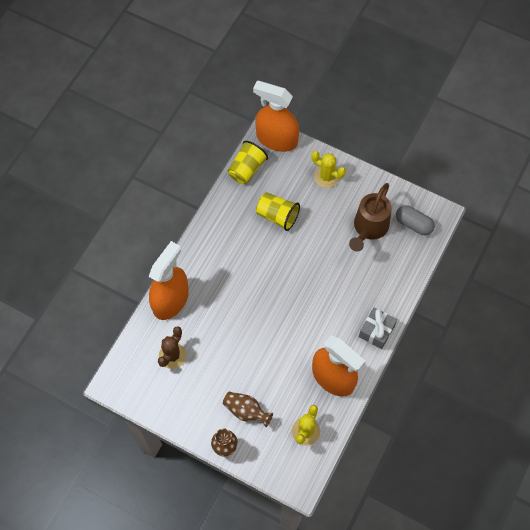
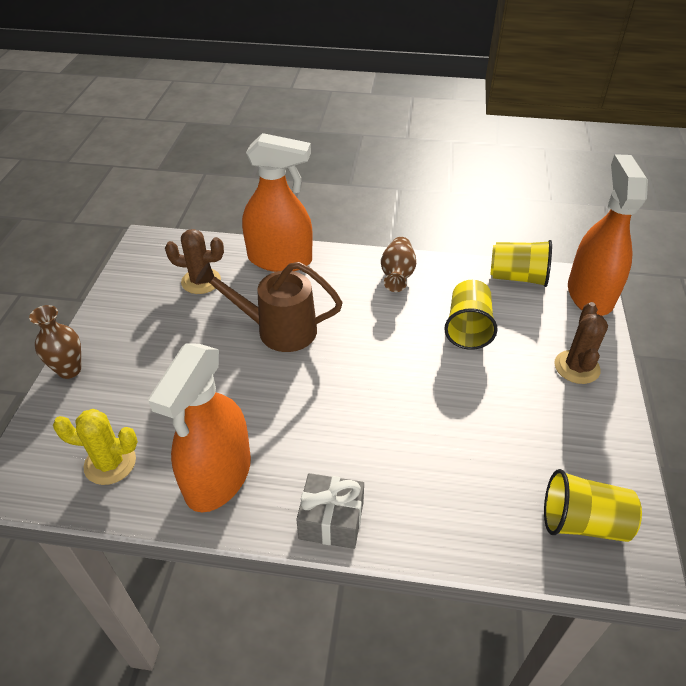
camera: 70 degrees right, 20 degrees down
brown vase [223,392,273,427] -> brown vase moved to [381,237,416,292]
yellow cactus [311,151,346,188] -> brown cactus [554,302,608,384]
brown watering can [349,183,392,251] -> brown watering can moved to [195,262,343,352]
grey capsule [396,205,435,235] -> yellow cup [544,469,642,542]

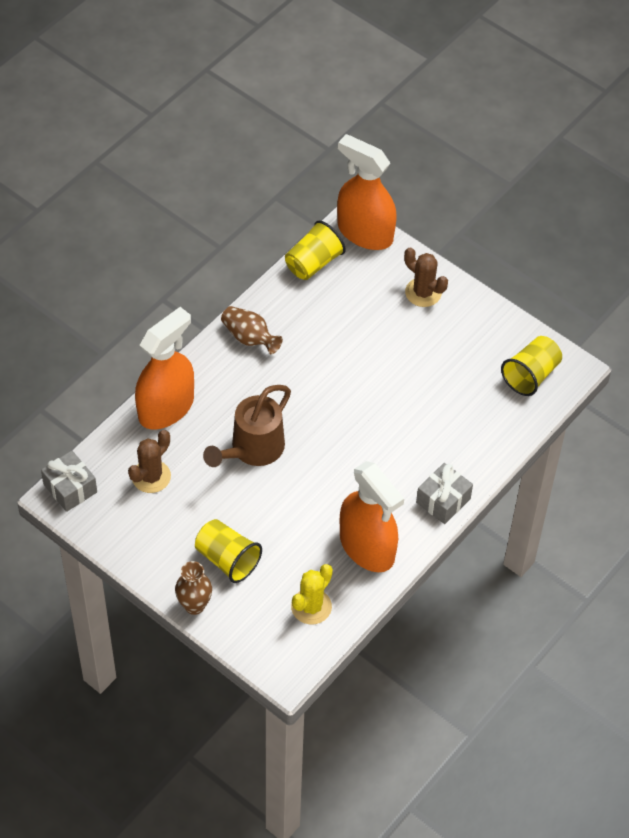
camera: 60 degrees left, 10 degrees up
yellow cup [444,280,498,350] -> yellow cup moved to [195,519,262,583]
none -> grey gift [41,450,97,512]

